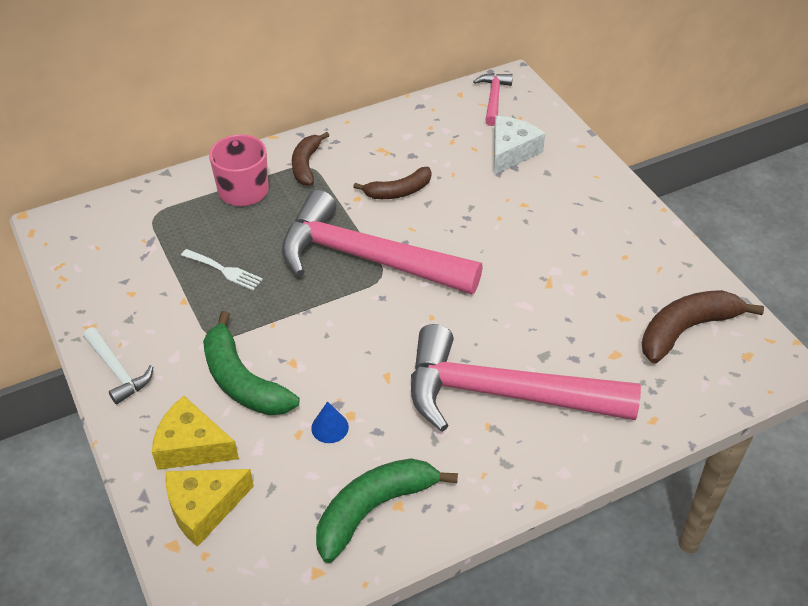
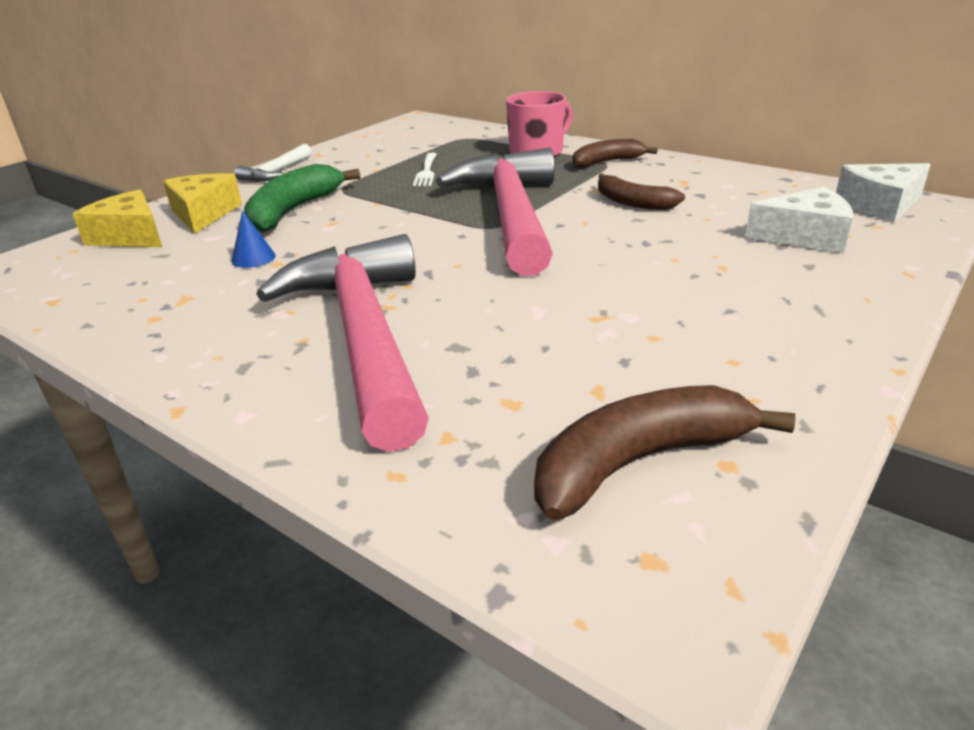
camera: 65 degrees right, 15 degrees down
green banana [316,458,458,563] -> none
pink hammer [473,73,513,126] -> white cheese [836,163,931,222]
brown banana [642,290,764,363] -> brown banana turned 60 degrees counterclockwise [534,385,796,520]

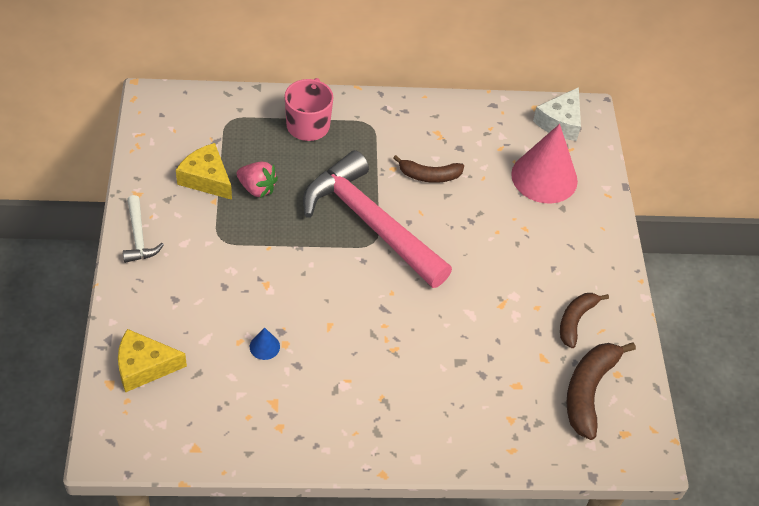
camera: 45 degrees left, 20 degrees up
yellow cheese [163,173,242,233] -> yellow cheese moved to [176,143,232,200]
green banana [244,164,360,233] -> none
pink hammer [256,234,429,452] -> none
white fork [413,153,437,186] -> pink strawberry [237,162,278,198]
brown banana [572,139,658,168] -> brown banana moved to [560,293,609,348]
white cheese [745,187,853,254] -> pink cone [511,124,578,204]

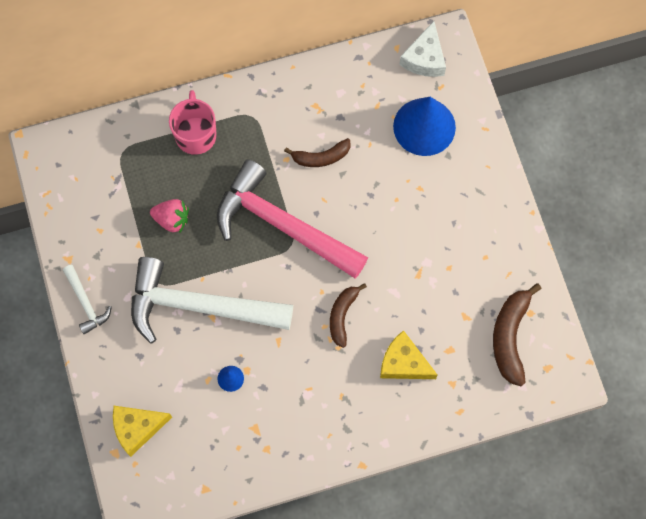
camera: 10 degrees left, 20 degrees up
yellow cheese [176,143,232,200] -> yellow cheese moved to [380,330,438,379]
pink cone [511,124,578,204] -> blue cone [393,97,456,156]
brown banana [560,293,609,348] -> brown banana moved to [330,283,367,348]
none -> white hammer [131,257,293,344]

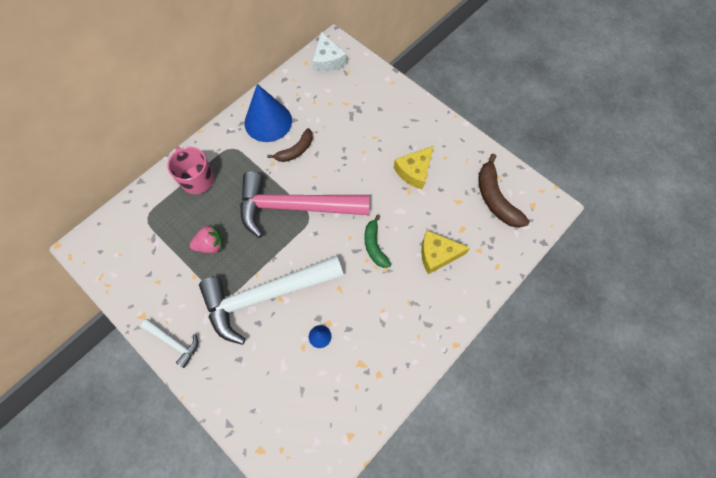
camera: 30 degrees left, 5 degrees down
yellow cheese [113,406,172,457] -> yellow cheese moved to [394,146,434,190]
brown banana [330,283,367,348] -> green banana [364,215,391,268]
blue cone [393,97,456,156] -> blue cone moved to [244,84,292,142]

